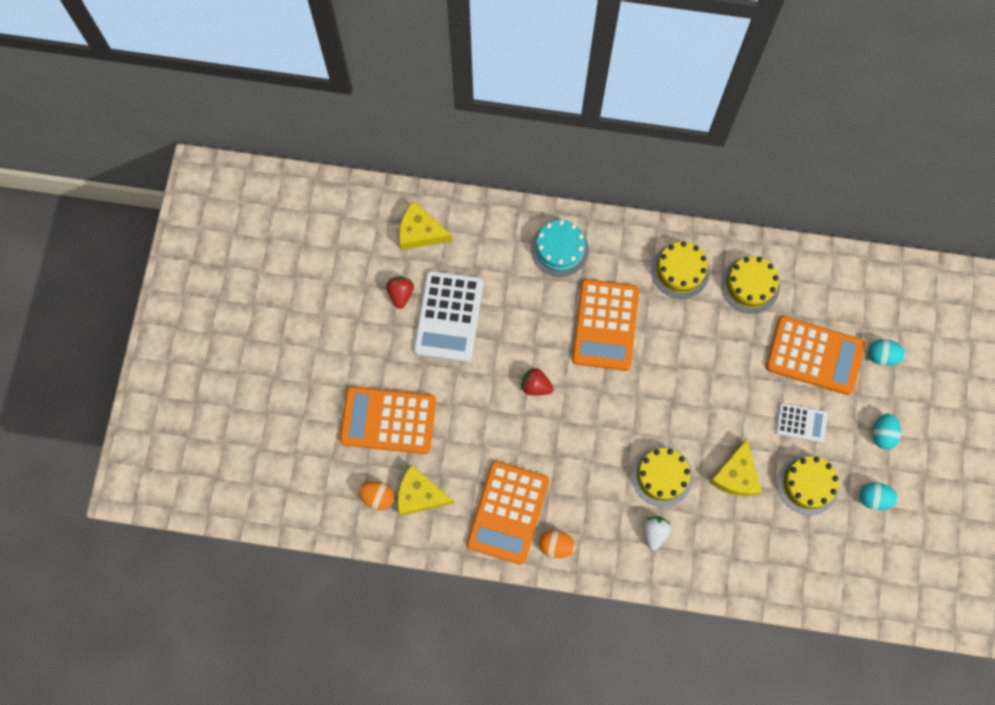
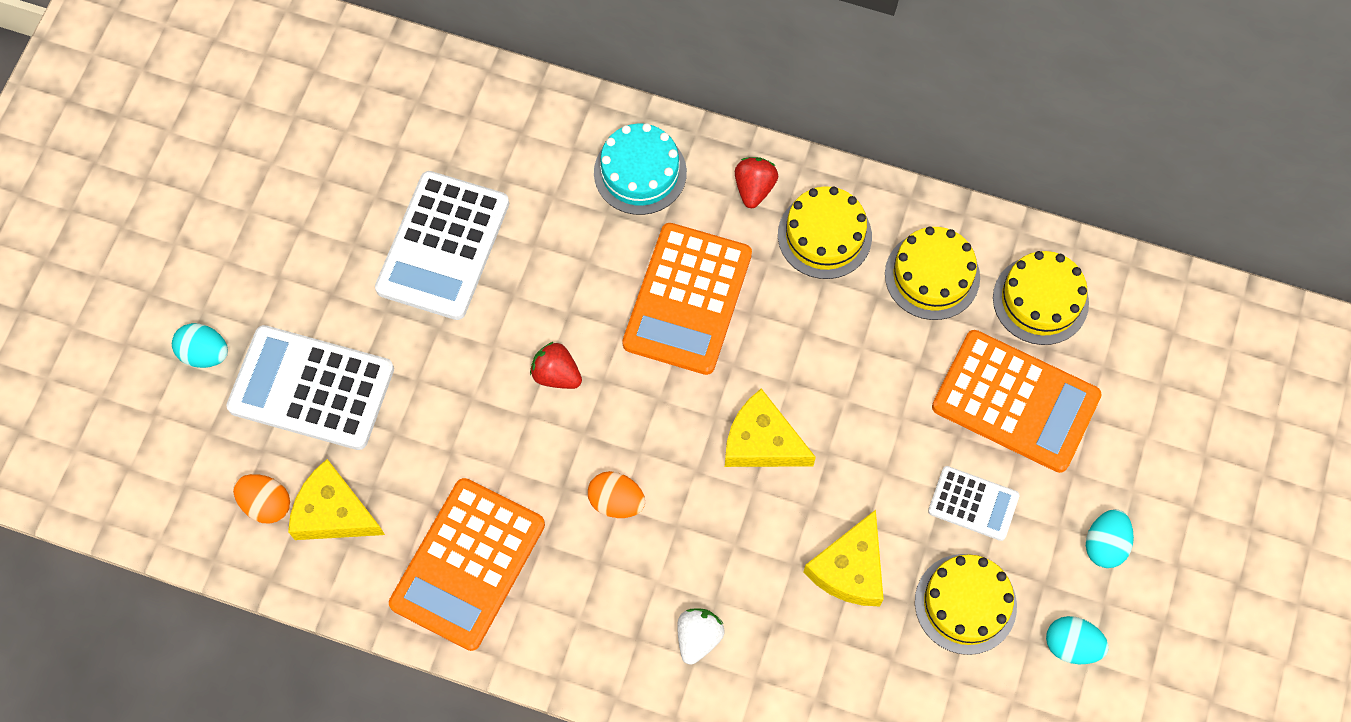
camera: 10 degrees right, 5 degrees down
orange calculator [340,386,436,454] -> white calculator [226,325,394,450]
red strawberry [386,276,414,309] -> red strawberry moved to [735,157,778,208]
yellow cheese [399,201,452,250] -> yellow cheese moved to [725,388,816,467]
orange egg [539,530,576,558] -> orange egg moved to [588,471,645,518]
yellow cake [632,446,693,507] -> yellow cake moved to [993,251,1089,345]
turquoise egg [869,339,906,366] -> turquoise egg moved to [172,323,228,368]

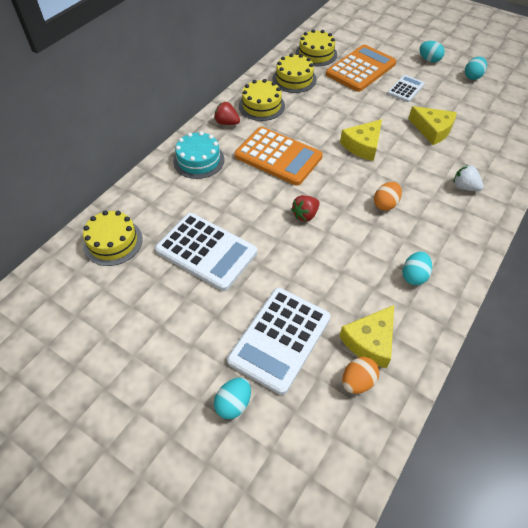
camera: 75 degrees left, 15 degrees down
orange calculator [389,478,545,651] -> turquoise egg [402,251,432,285]
yellow cake [915,554,1017,655] -> yellow cake moved to [83,210,143,266]

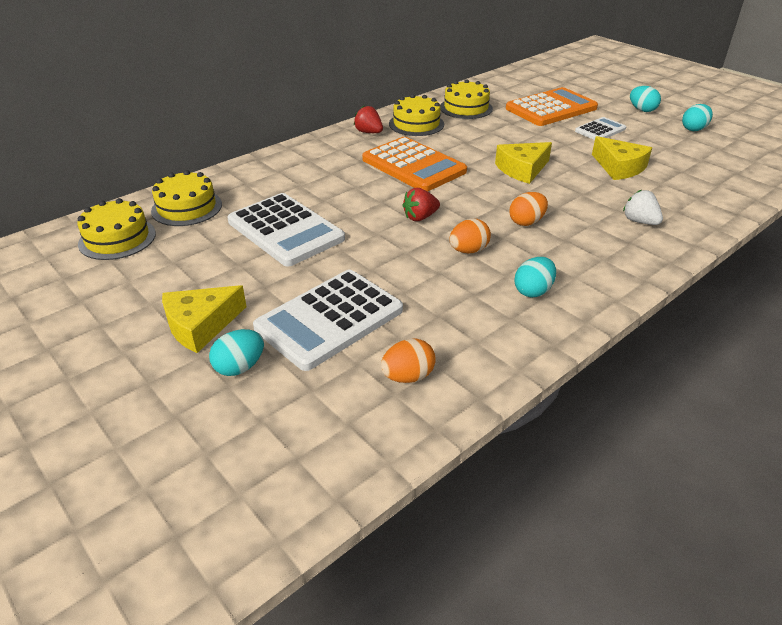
camera: 15 degrees right, 15 degrees down
turquoise cake [173,131,225,179] -> none
yellow cake [295,29,337,66] -> yellow cake moved to [77,198,156,260]
yellow cheese [339,305,394,368] -> yellow cheese moved to [162,285,247,353]
none -> orange egg [449,219,491,254]

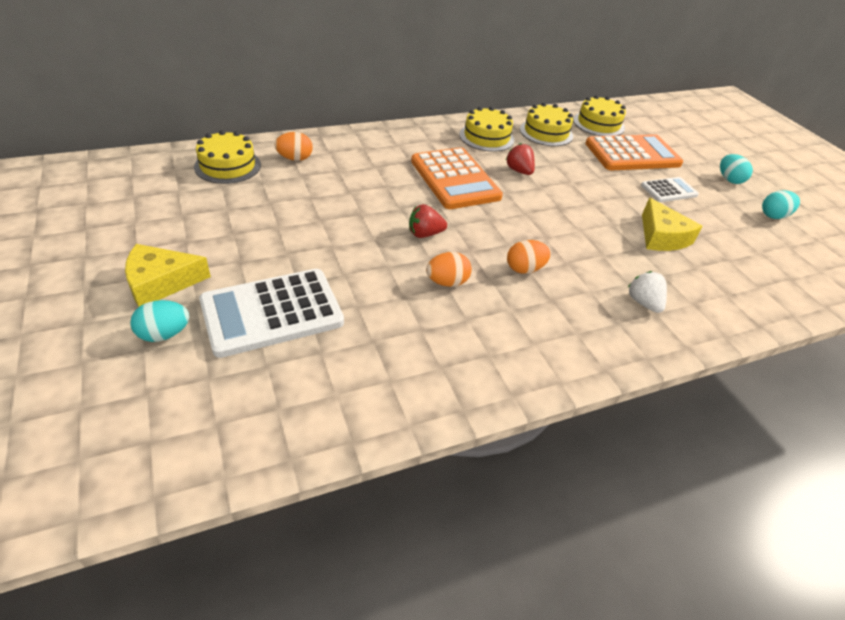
camera: 15 degrees right, 5 degrees up
yellow cake [77,198,156,260] -> yellow cake moved to [573,95,626,136]
white calculator [228,193,345,267] -> none
red strawberry [354,106,383,133] -> red strawberry moved to [506,143,535,175]
orange egg [381,339,436,383] -> orange egg moved to [274,132,313,161]
yellow cheese [495,142,552,184] -> none
turquoise egg [514,257,556,298] -> none

